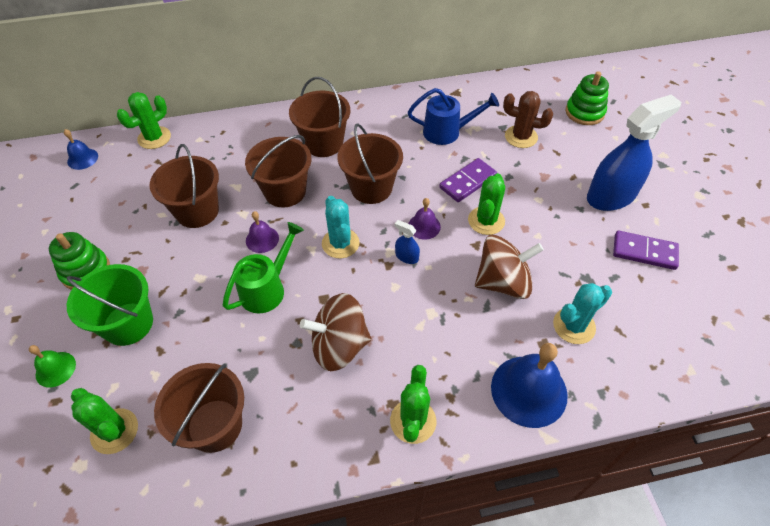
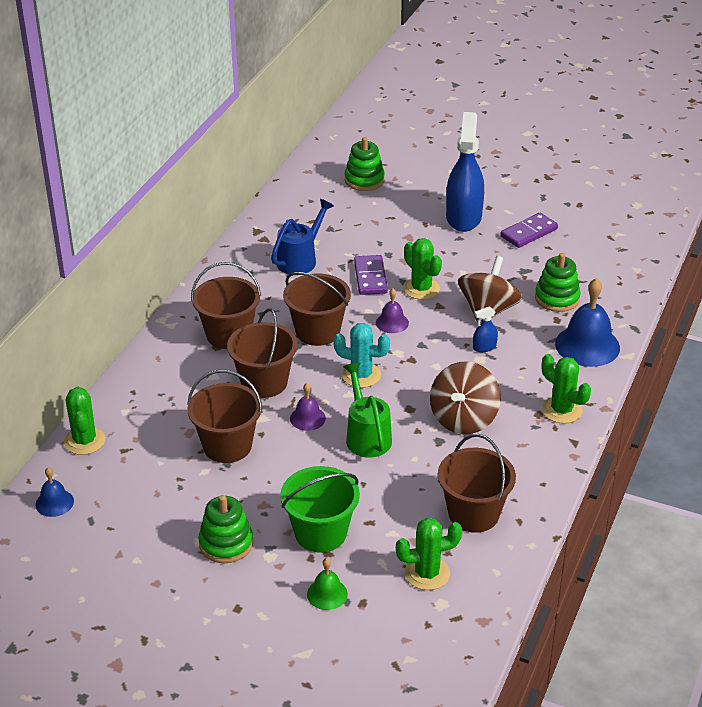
camera: 55 degrees left, 15 degrees down
blue spray bottle [395,220,420,264] -> blue spray bottle moved to [473,307,498,352]
brown cactus [503,91,553,148] -> none
turquoise cactus [553,283,612,344] -> green stacking toy [535,253,581,312]

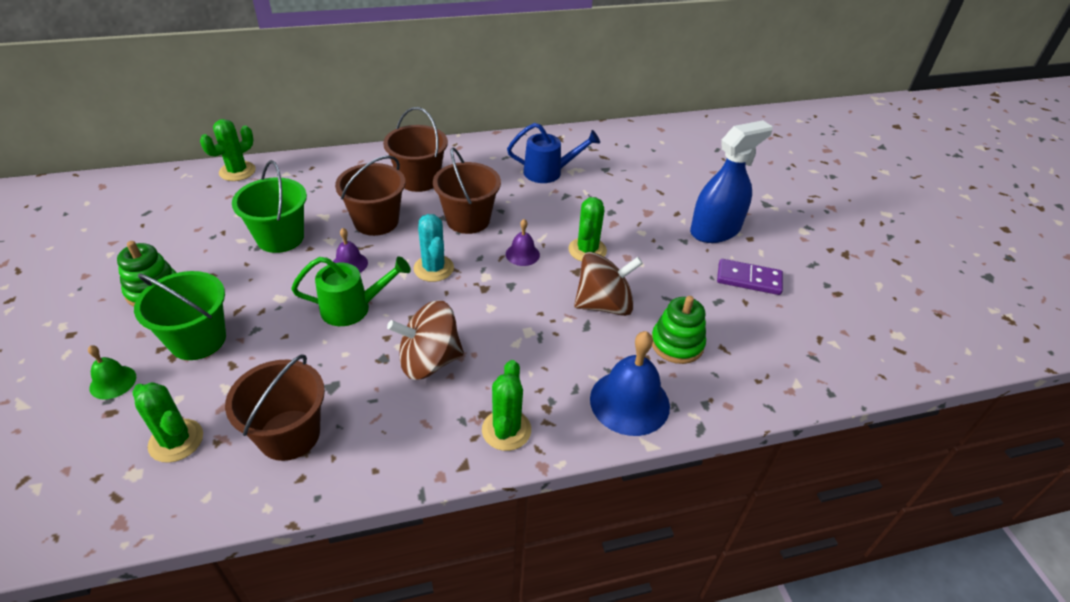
camera: 50 degrees right, 5 degrees up
blue bell [35,467,74,517] -> none
brown bucket [187,370,263,463] -> green bucket [232,160,307,253]
green watering can [343,362,392,458] -> green watering can turned 45 degrees clockwise [291,256,411,326]
green stacking toy [345,137,385,191] -> none
purple domino [354,255,388,295] -> none
blue spray bottle [473,307,498,352] -> none

